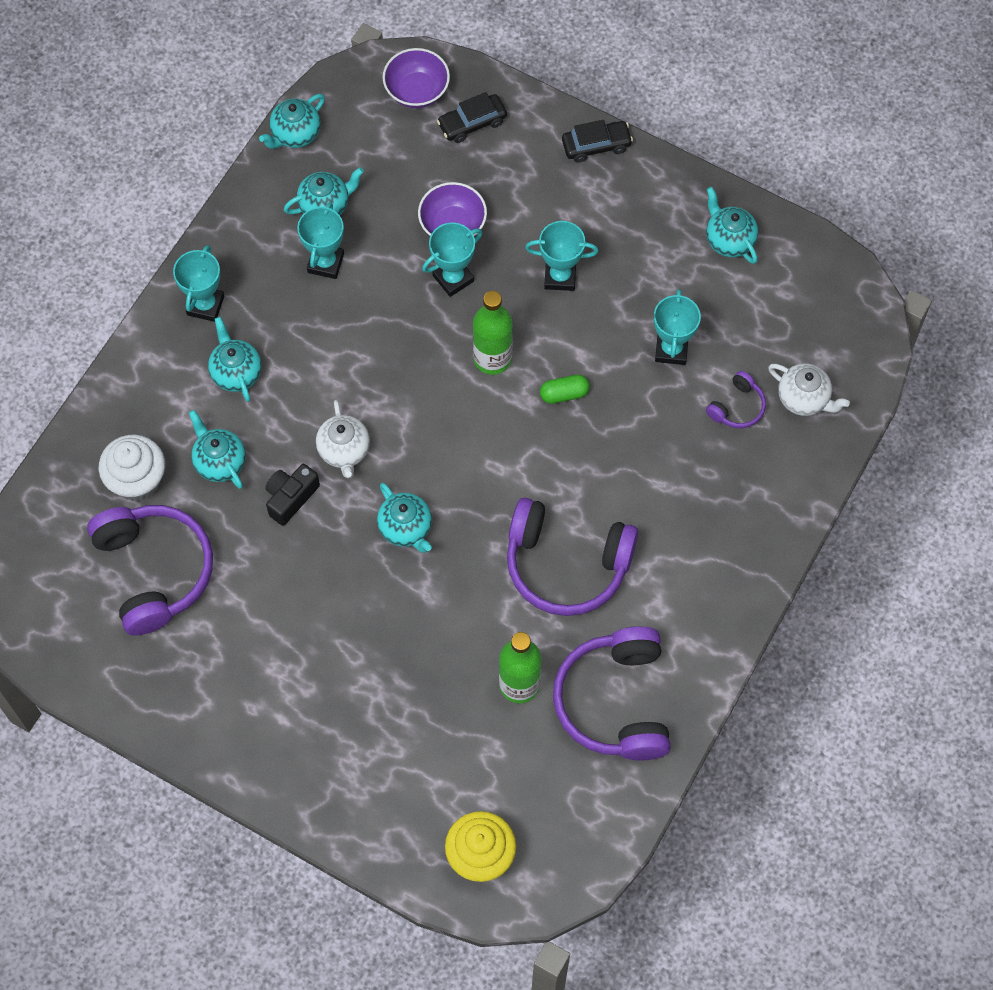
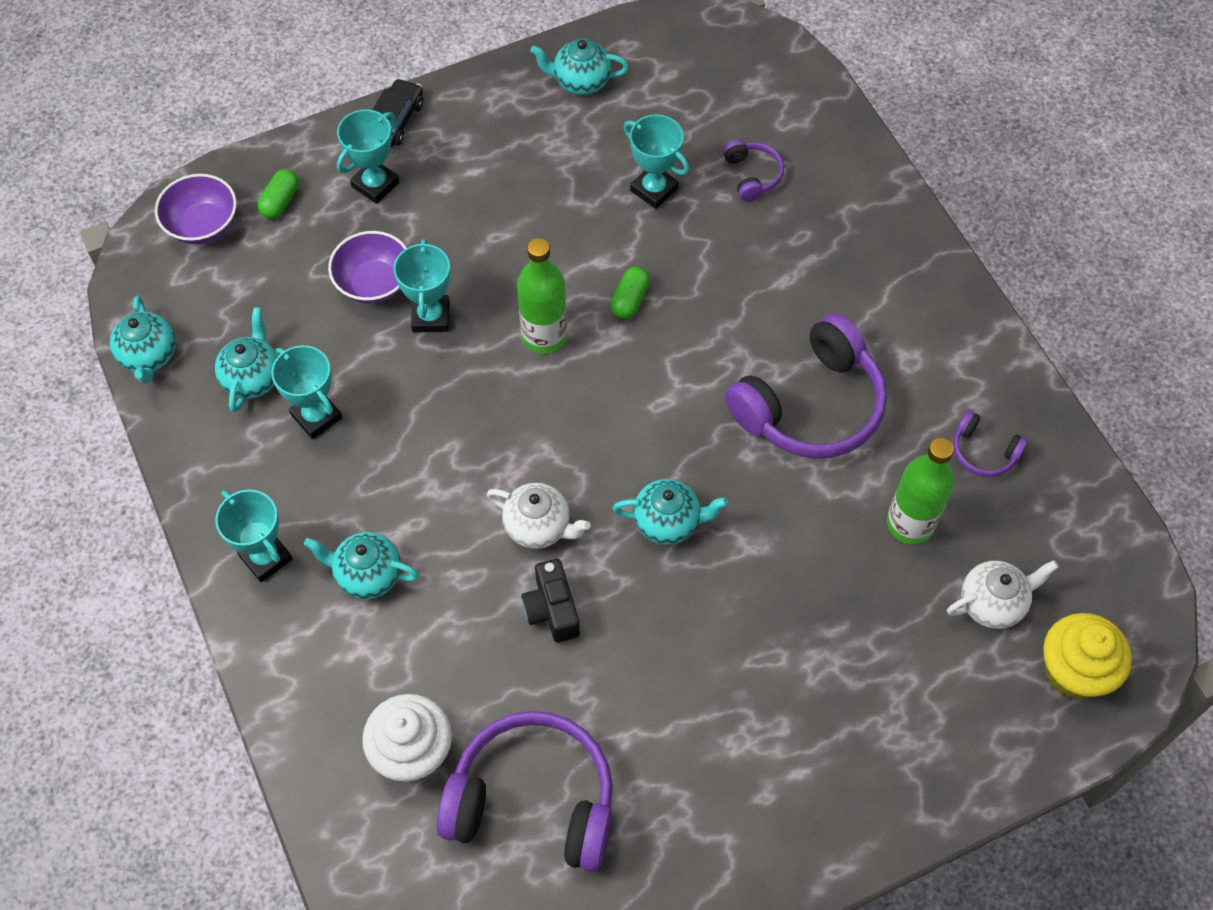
camera: 55 degrees left, 5 degrees down
turquoise teapot [189,410,246,489] -> none
black car [437,92,507,143] -> green capsule [257,169,299,219]
turquoise trophy [525,221,598,291] -> turquoise trophy moved to [337,109,399,204]
purple headphones [553,626,671,761] -> purple headphones [953,410,1028,477], size x0.46
white teapot [768,363,850,416] -> white teapot moved to [947,560,1059,629]

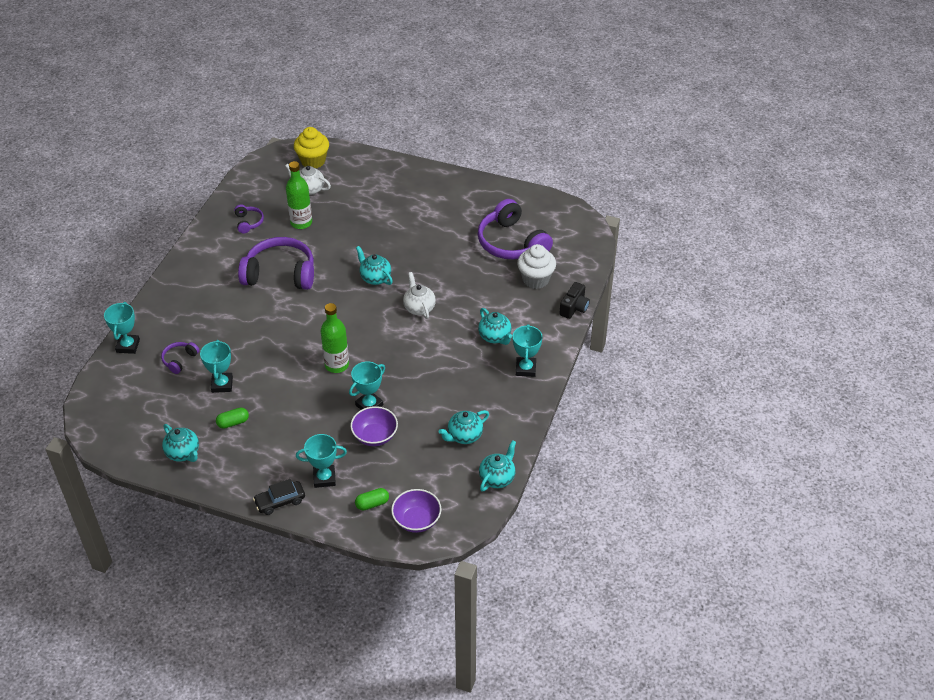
camera: 135 degrees left, 15 degrees down
turquoise trophy [271,345,342,439] -> turquoise trophy moved to [104,302,140,354]
black camera [521,559,580,642] -> black camera moved to [559,282,590,319]
green capsule [611,267,650,319] -> green capsule moved to [216,408,249,429]

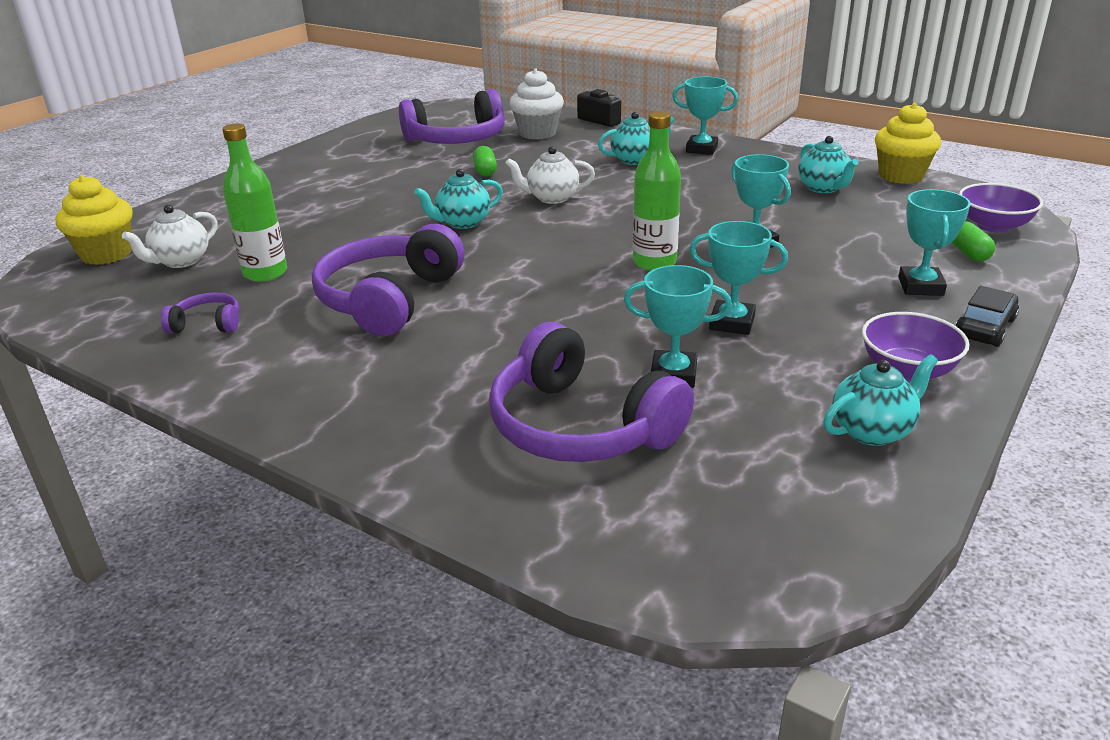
camera: 75 degrees left, 15 degrees down
turquoise trophy [104,302,140,354] -> turquoise trophy moved to [689,221,788,335]
purple headphones [161,342,200,374] -> purple headphones [489,322,694,462], size x2.17
green capsule [216,408,249,429] -> green capsule moved to [473,146,497,176]
black car [253,479,305,515] -> black car turned 135 degrees counterclockwise [955,286,1019,347]
purple bowl [350,406,398,446] -> purple bowl moved to [862,312,970,382]
turquoise teapot [479,440,516,491] -> yellow cupcake [875,103,941,184]

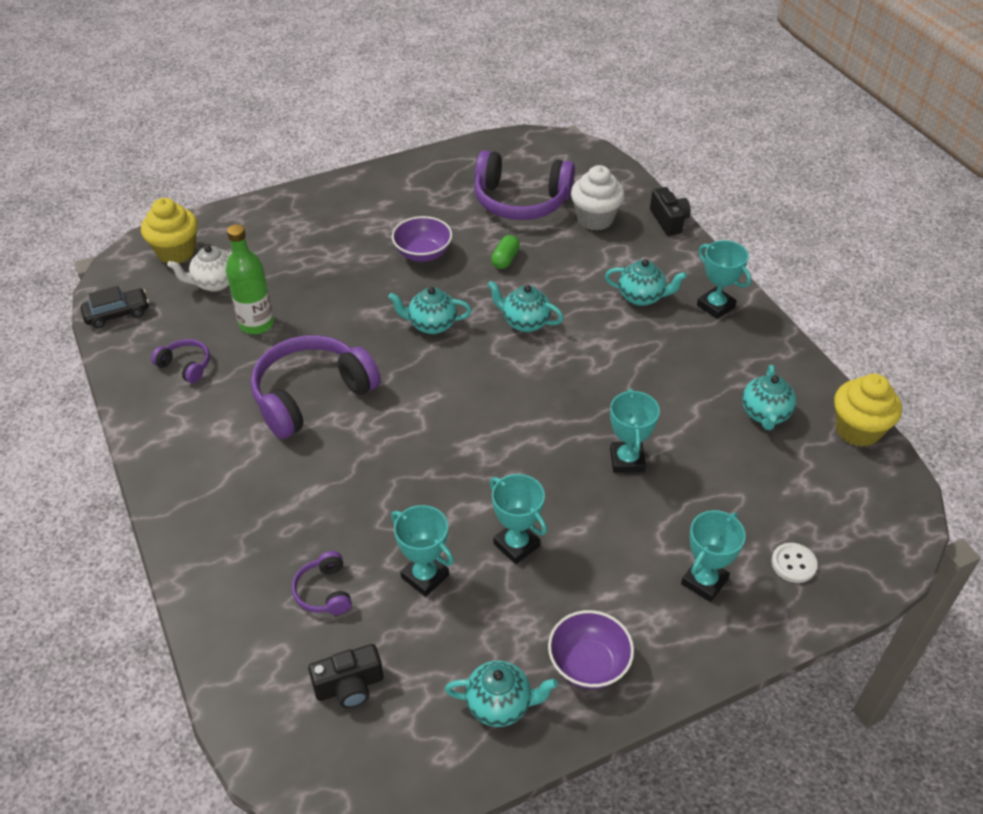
camera: 30 degrees right, 15 degrees up
purple headphones [489,322,694,462] -> purple headphones [292,551,352,615], size x0.46
white teapot [506,146,595,204] -> turquoise teapot [487,281,564,332]
green bottle [633,111,681,271] -> none
green capsule [952,221,995,262] -> white button [771,543,818,583]
black car [955,286,1019,347] -> black car moved to [81,286,149,328]
purple bowl [959,183,1043,233] -> purple bowl moved to [392,216,452,262]
none -> black camera [308,644,383,708]

